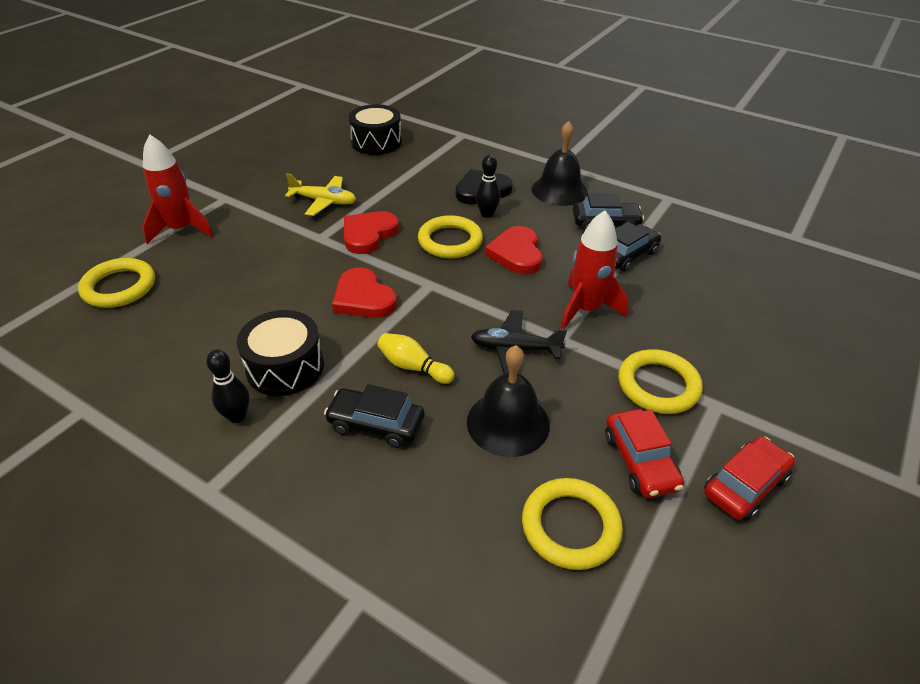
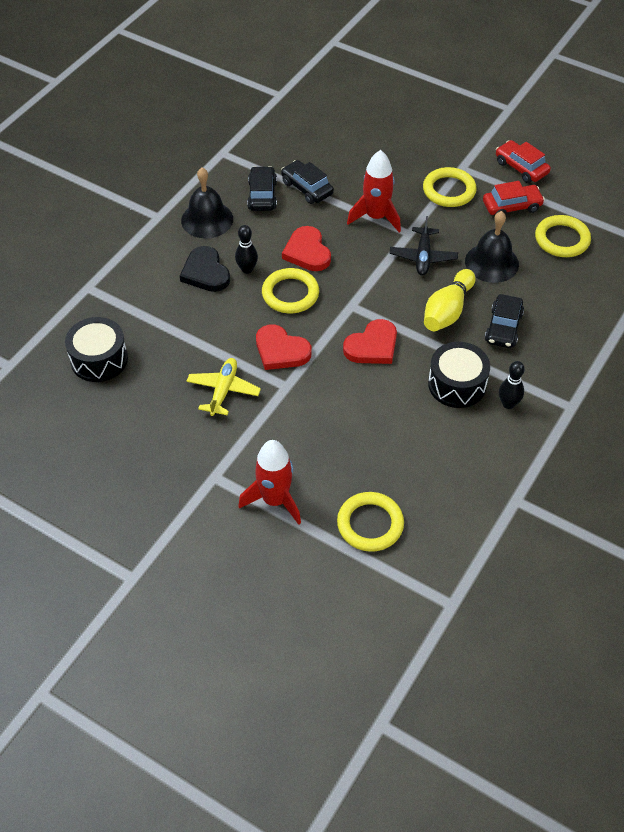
camera: 90 degrees left, 10 degrees up
yellow bowling pin [377,333,455,384] -> yellow bowling pin [424,269,476,331], size x1.51
red heart [485,226,543,274] -> red heart turned 75 degrees clockwise [282,226,331,271]

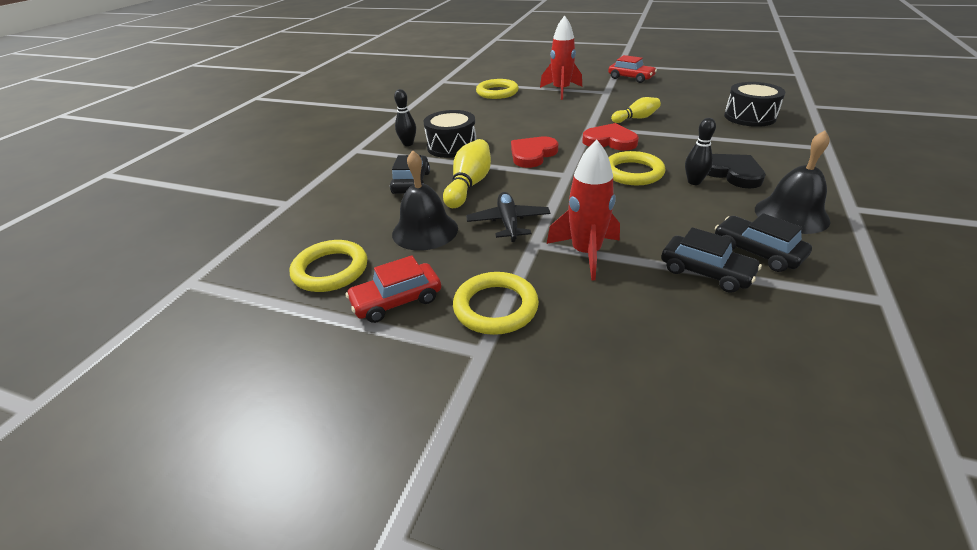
camera: 170 degrees right, 15 degrees down
yellow plane [187,358,261,416] -> yellow bowling pin [611,97,661,123]
black car [247,166,277,211] -> black car turned 150 degrees clockwise [715,213,812,272]
red heart [282,226,331,271] -> none
red car [496,140,551,183] -> red car moved to [608,55,657,83]

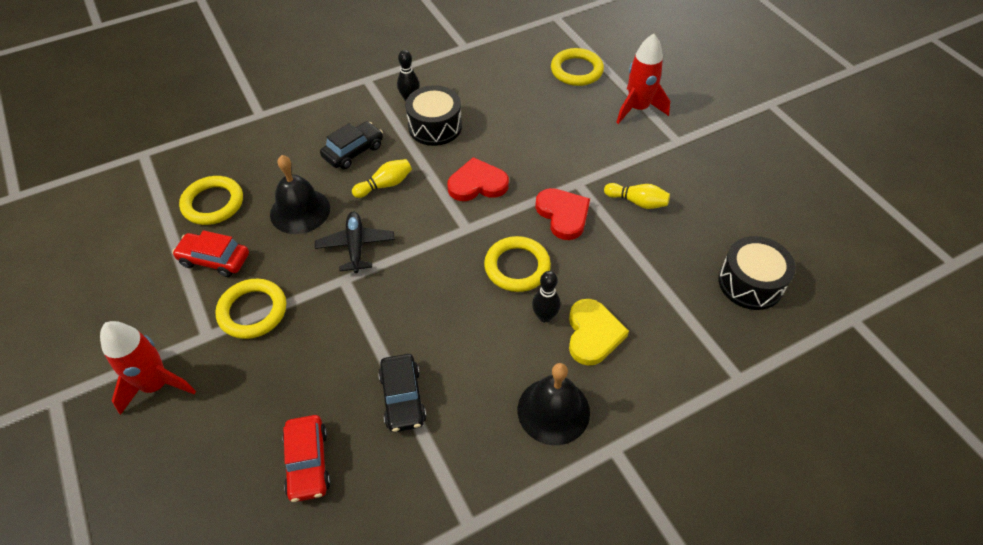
camera: 40 degrees right, 15 degrees up
yellow bowling pin [443,139,491,208] -> yellow bowling pin [352,159,412,198], size x0.66
black plane [466,192,550,242] -> black plane turned 45 degrees counterclockwise [315,212,395,273]
red rocket [547,140,620,281] -> red rocket moved to [100,321,196,415]
red car [608,55,657,83] -> red car moved to [282,415,331,502]
black heart [708,154,766,189] -> yellow heart [569,299,629,366]
black car [715,213,812,272] -> none

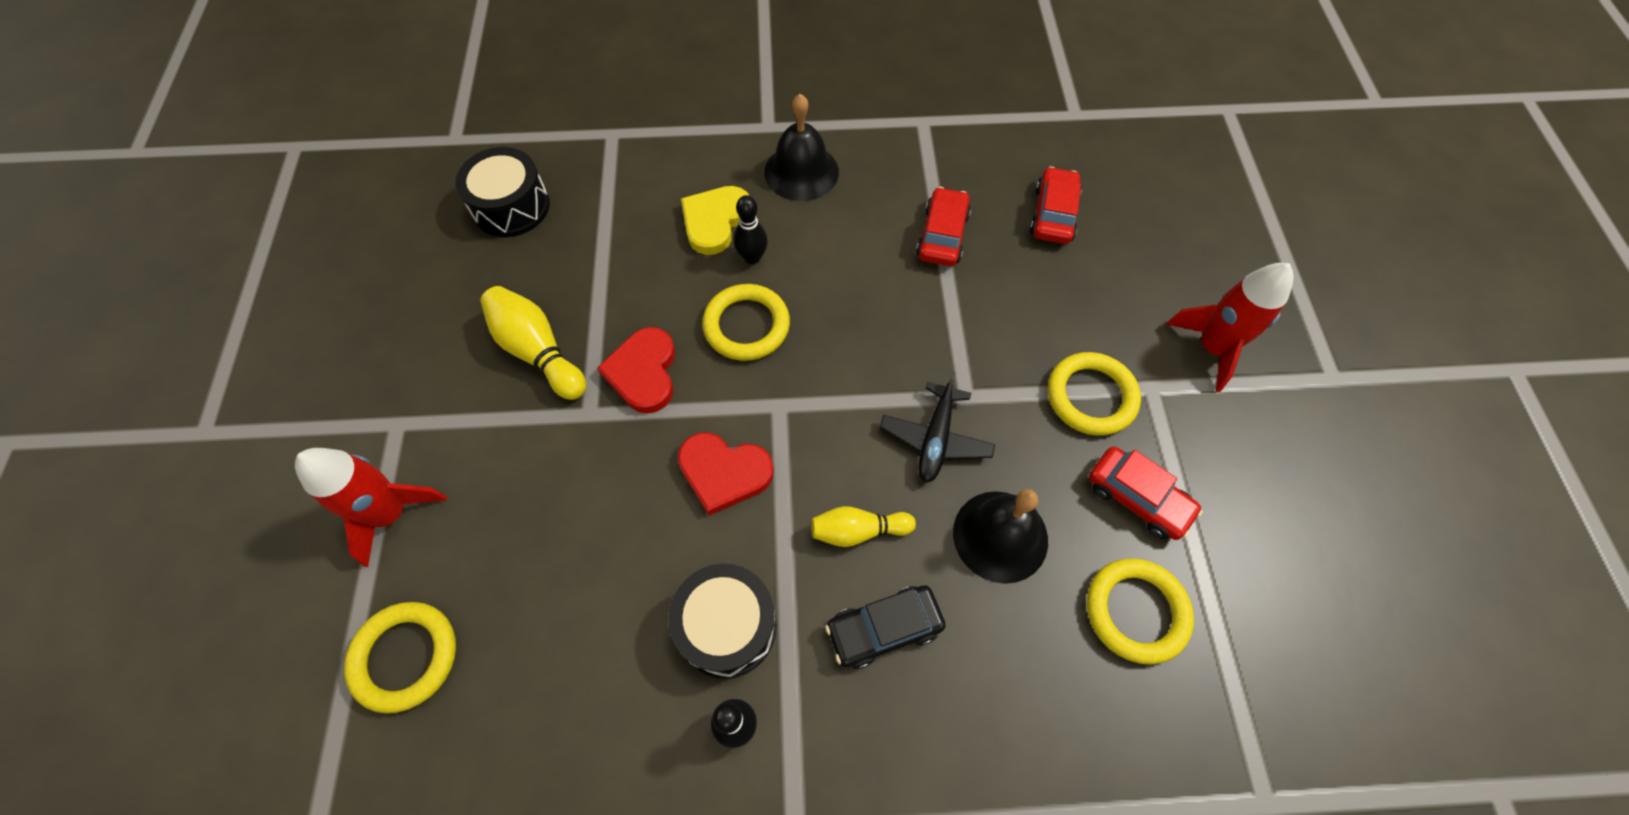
camera: 155 degrees left, 10 degrees up
black car [378,354,426,432] -> red car [916,187,971,266]
yellow bowling pin [604,183,670,209] -> yellow bowling pin [480,286,586,400], size x1.51

